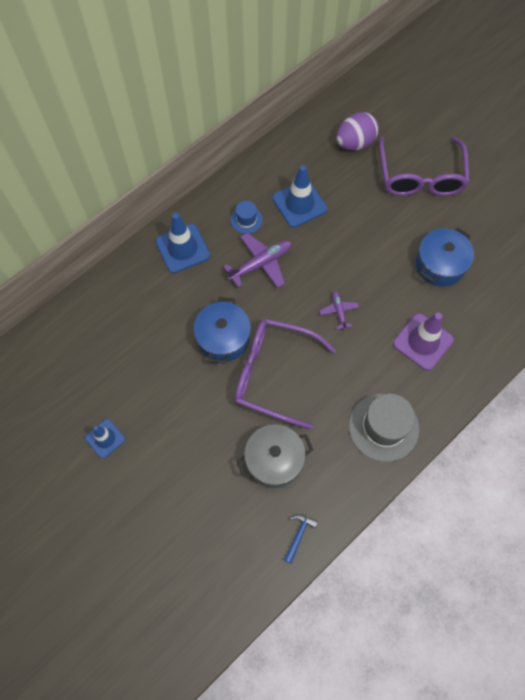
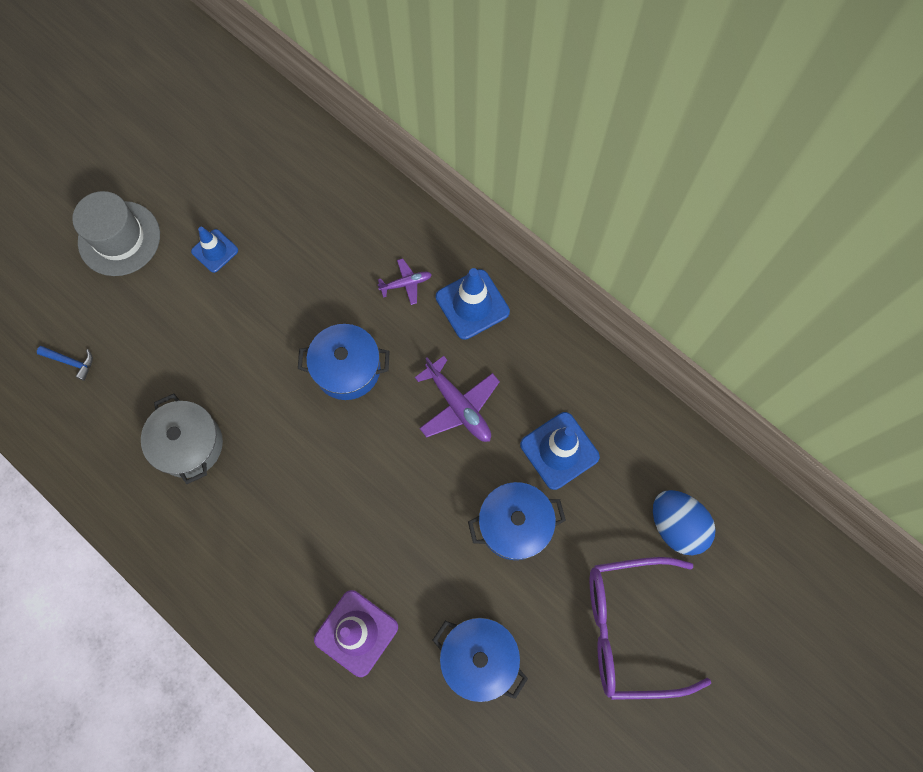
camera: 85 degrees right, 5 degrees up
blue hat [231,201,263,234] -> none
purple glasses [235,318,336,429] -> none
blue hammer [284,514,318,564] -> blue hammer moved to [37,346,93,381]
purple plane [319,291,359,330] -> purple plane moved to [378,258,432,305]
purple egg [336,112,379,150] -> blue egg [653,490,716,555]
grey hat [349,393,419,462] -> grey hat moved to [72,191,160,276]
none -> blue pot [468,482,566,560]

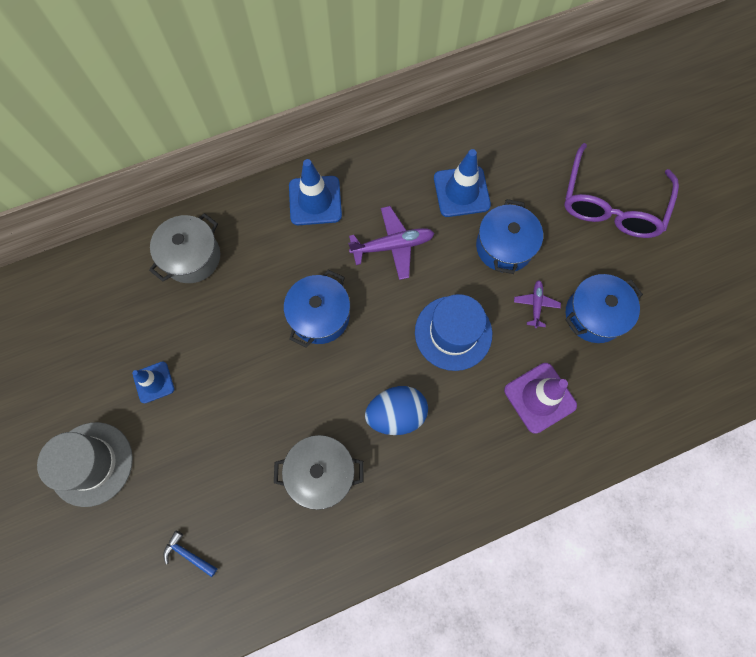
camera: 65 degrees left, 0 degrees up
blue hammer [37,346,93,381] -> blue hammer turned 105 degrees counterclockwise [163,531,217,577]
purple plane [378,258,432,305] -> purple plane moved to [514,280,561,328]
blue egg [653,490,716,555] -> blue egg moved to [365,386,428,435]
none -> grey pot [149,213,220,283]
none -> blue hat [415,294,492,371]

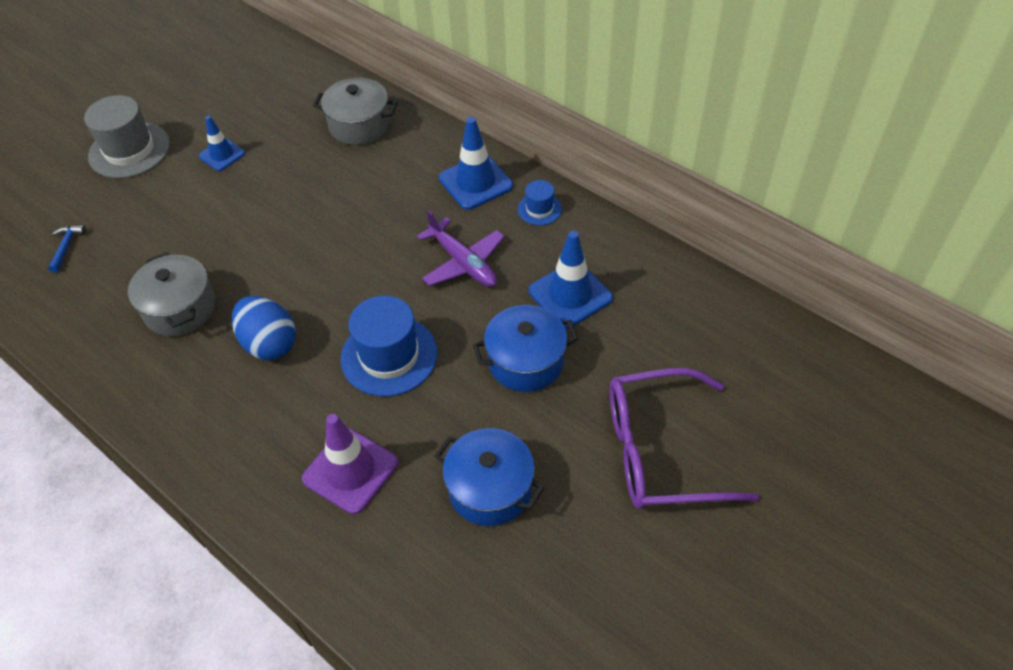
camera: 65 degrees right, 20 degrees down
blue pot [284,270,350,348] -> none
purple plane [514,280,561,328] -> none
none -> blue hat [518,180,562,225]

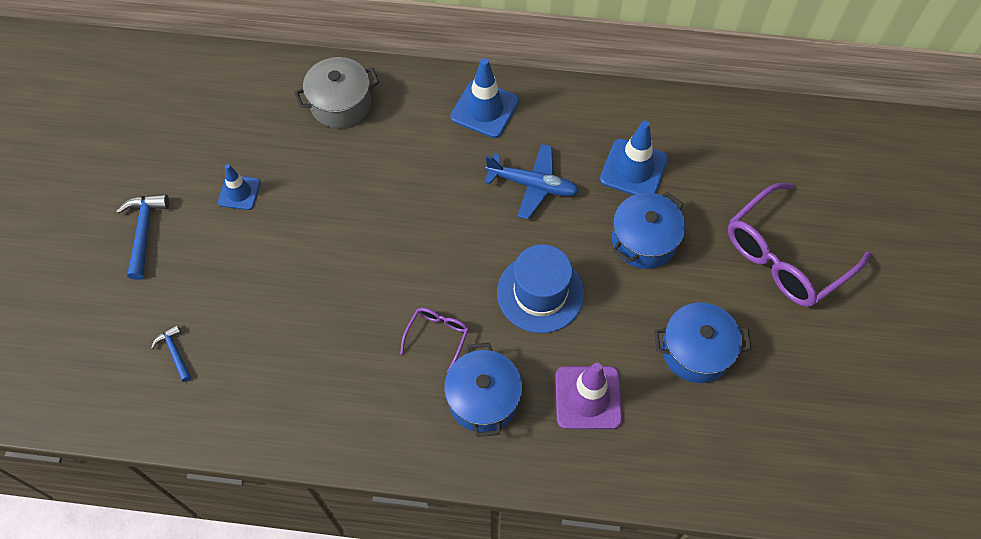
camera: 35 degrees left, 10 degrees up
grey hat [84,95,170,178] -> blue hammer [116,194,169,280]
grey pot [128,252,215,336] -> none
blue egg [232,296,296,360] -> purple glasses [400,308,469,373]
purple plane [417,210,505,287] -> blue plane [484,144,579,219]
blue hat [518,180,562,225] -> none
none -> blue pot [444,343,523,437]

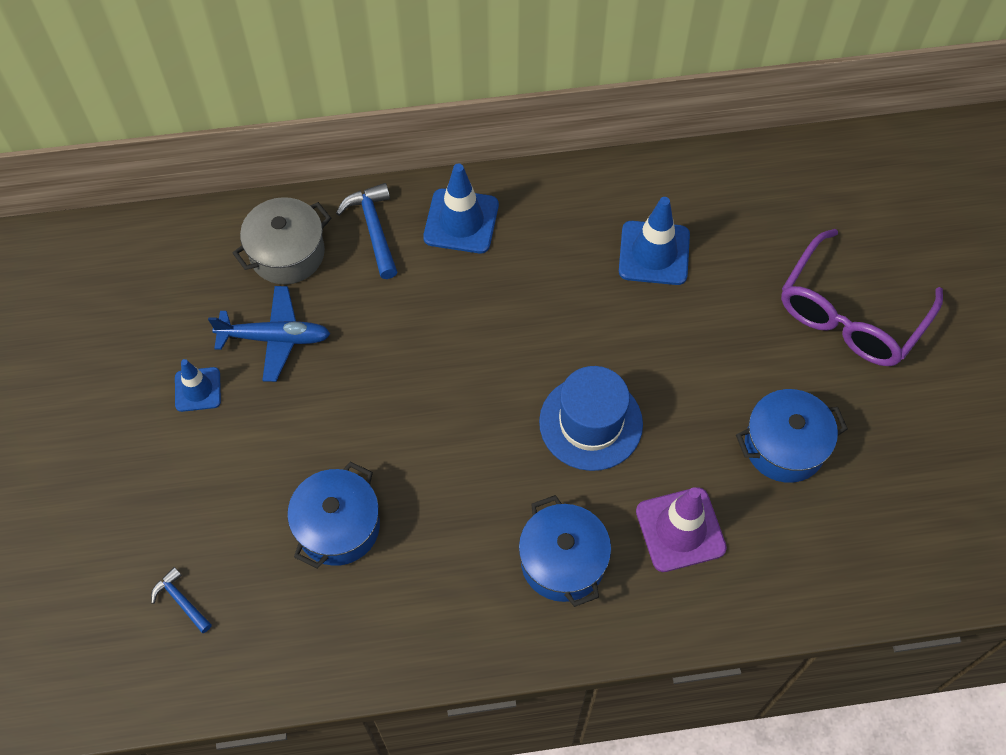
camera: 15 degrees left, 0 degrees up
blue hammer [116,194,169,280] -> blue hammer moved to [336,183,397,279]
purple glasses [400,308,469,373] -> none
blue plane [484,144,579,219] -> blue plane moved to [208,286,330,382]
blue pot [612,192,686,269] -> blue pot moved to [287,462,380,569]

